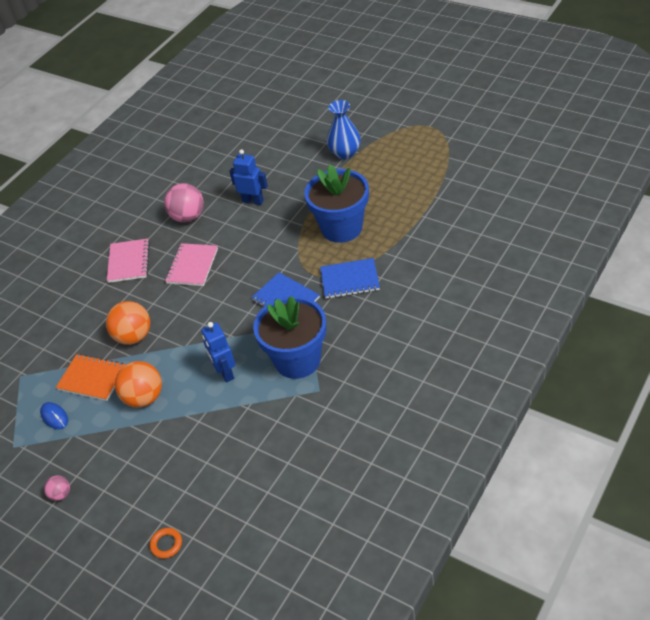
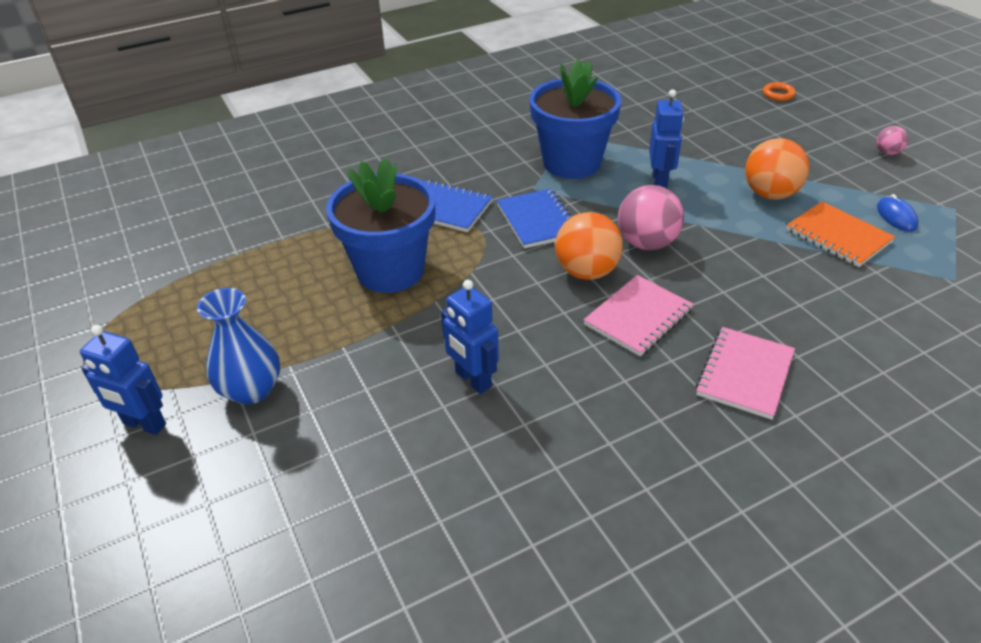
camera: 155 degrees left, 5 degrees down
orange ball [106,301,150,345] -> orange ball moved to [555,212,623,280]
pink ball [164,183,204,223] -> pink ball moved to [618,185,684,250]
none -> blue robot [80,325,166,435]

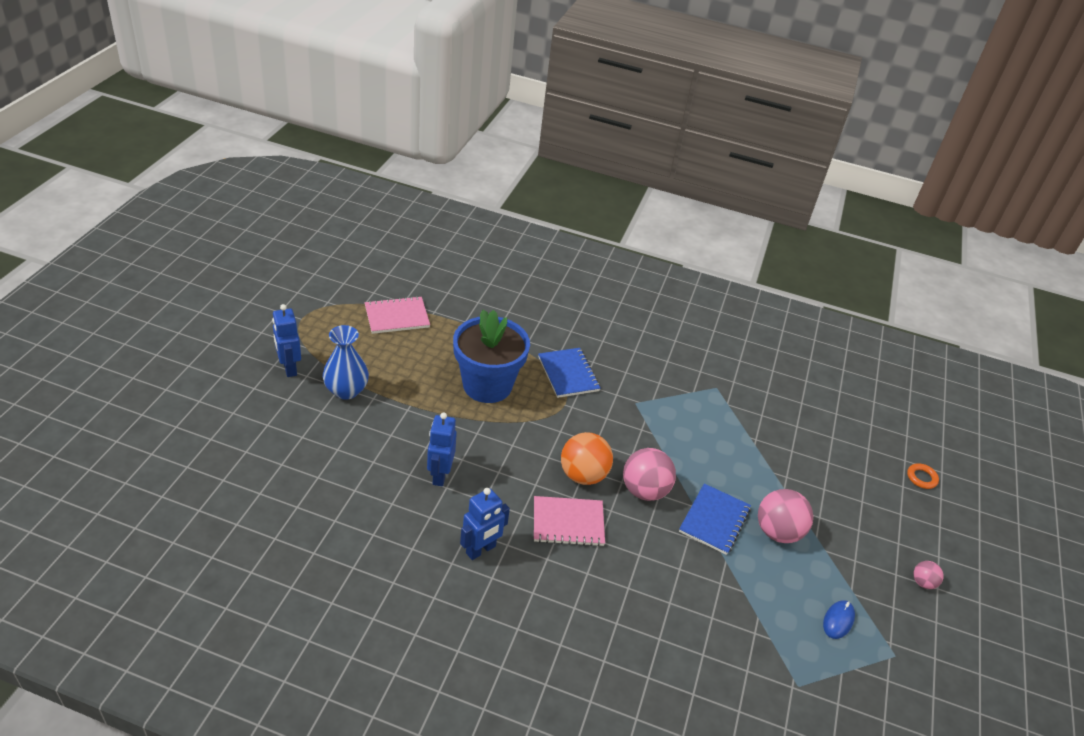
camera: 40 degrees right, 0 degrees up
blue notebook [497,189,572,249] -> blue notebook moved to [679,484,751,555]
blue flower pot [529,59,621,179] -> none
blue robot [649,90,684,188] -> blue robot moved to [460,488,510,560]
pink notebook [695,327,795,420] -> pink notebook moved to [365,296,430,334]
orange ball [745,138,809,200] -> pink ball [758,489,813,543]
orange notebook [786,201,895,267] -> none

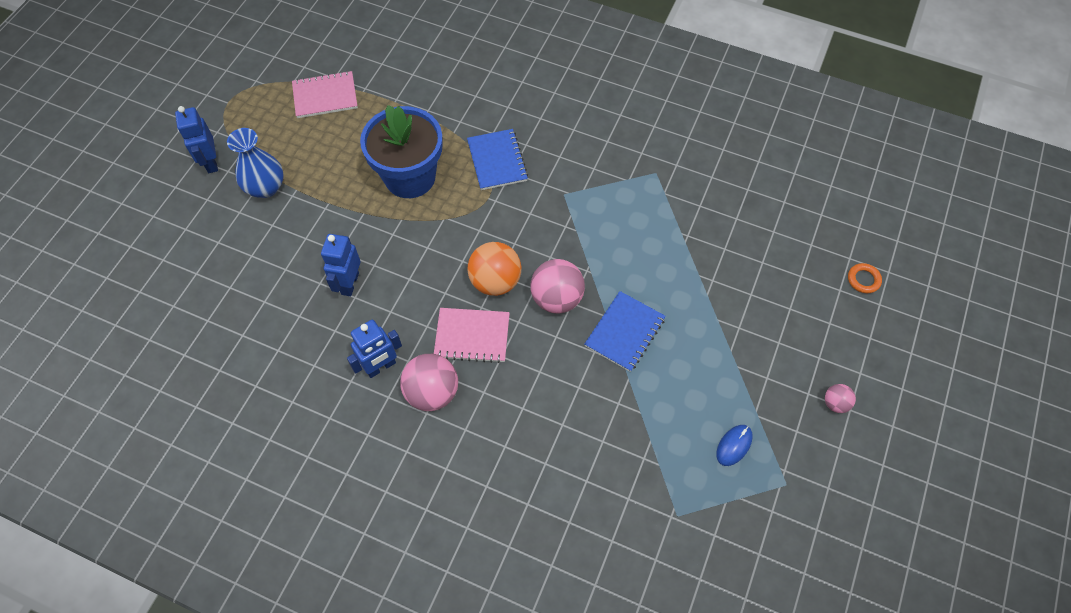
camera: 10 degrees right, 20 degrees up
pink ball [758,489,813,543] -> pink ball moved to [400,354,458,411]

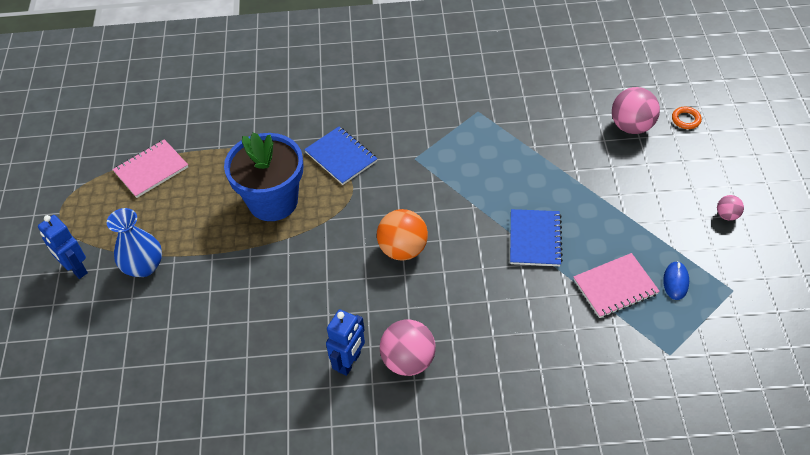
camera: 25 degrees left, 10 degrees down
blue robot [321,234,361,297] -> none
pink notebook [434,308,510,363] -> pink notebook moved to [573,253,660,318]
pink ball [530,259,585,314] -> pink ball moved to [612,87,660,134]

